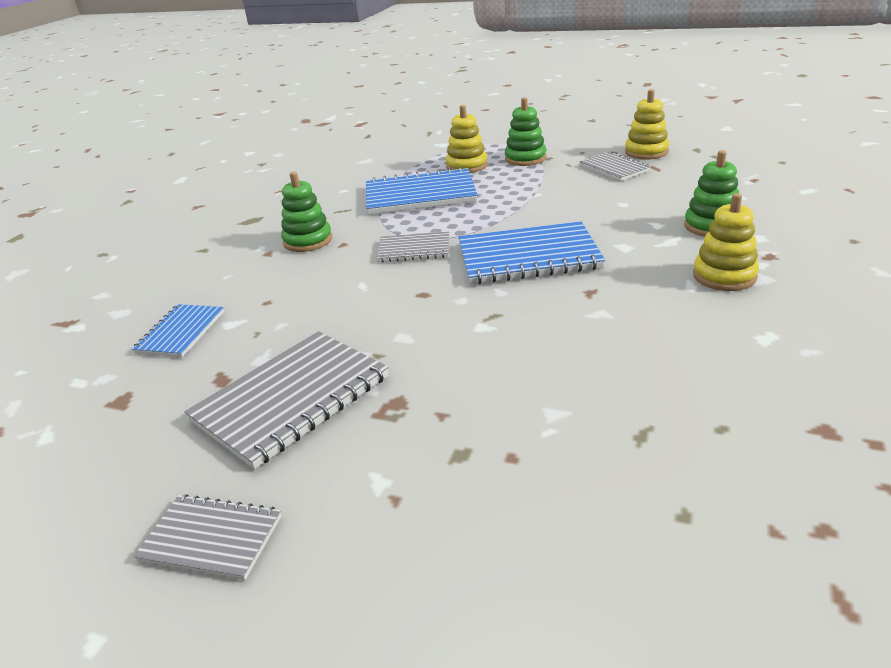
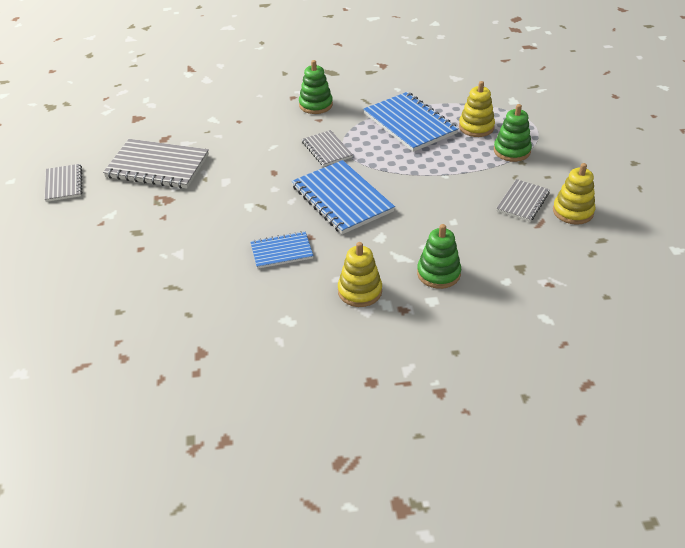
camera: 60 degrees right, 10 degrees up
blue notebook [132,304,224,357] -> blue notebook moved to [250,231,314,269]

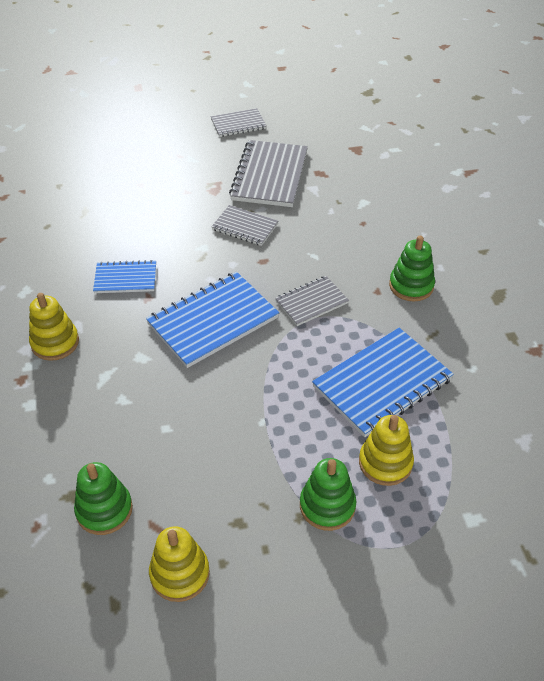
camera: 85 degrees right, 5 degrees up
blue notebook [250,231,314,269] -> blue notebook turned 75 degrees counterclockwise [93,260,156,293]
green stacking toy [417,224,461,289] -> green stacking toy moved to [74,462,133,535]
grey notebook [496,179,550,222] -> grey notebook moved to [211,205,278,246]

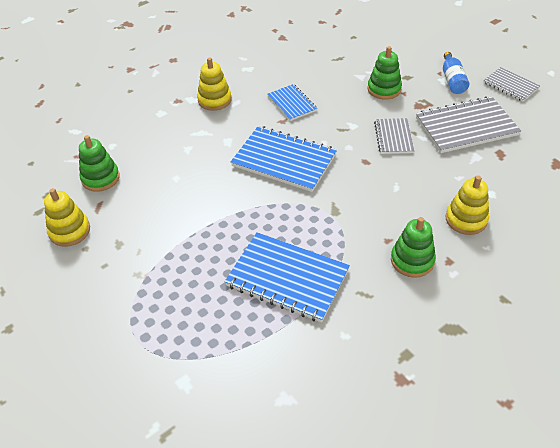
camera: 65 degrees right, 0 degrees up
grey notebook [275,276,349,326] -> none
green stacking toy [300,458,356,531] -> green stacking toy moved to [368,46,402,100]
yellow stacking toy [359,415,414,486] -> yellow stacking toy moved to [446,176,489,235]
none -> blue bottle [443,52,469,94]

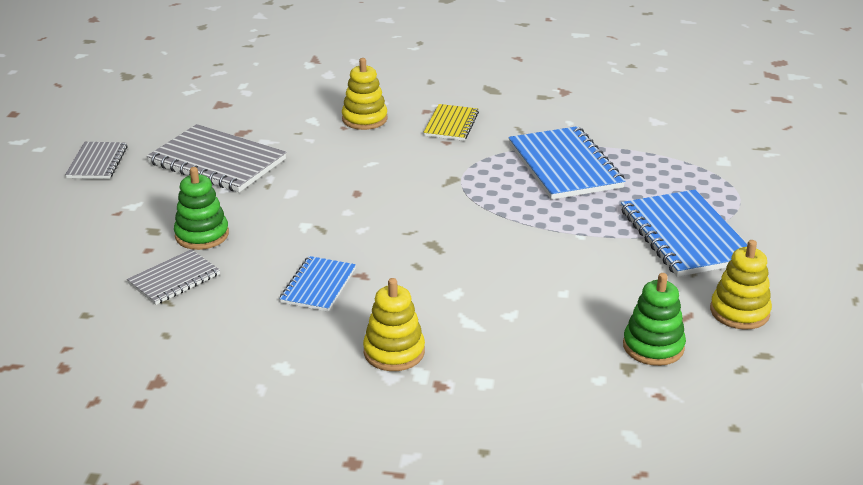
camera: 135 degrees left, 15 degrees down
blue notebook [231,126,337,192] -> blue notebook moved to [621,190,747,277]
grey notebook [374,118,415,154] -> grey notebook moved to [127,249,220,305]
green stacking toy [391,217,436,278] -> yellow notebook [423,104,479,141]
blue bottle [443,52,469,94] -> none

